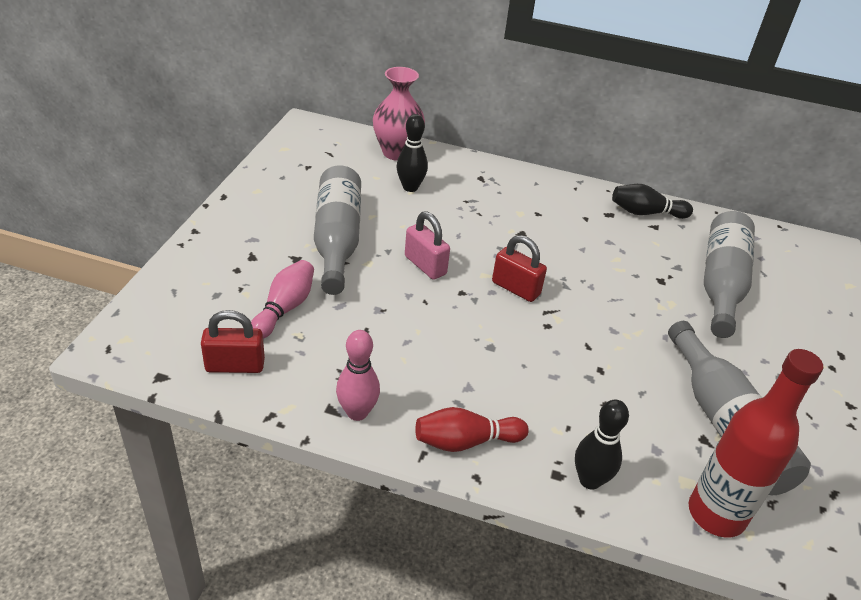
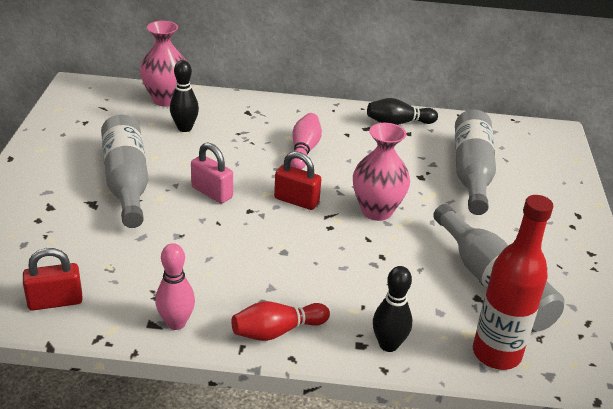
camera: 10 degrees left, 5 degrees down
pink bowling pin [251,260,314,339] -> pink bowling pin moved to [290,113,322,169]
none -> pink vase [353,123,410,221]

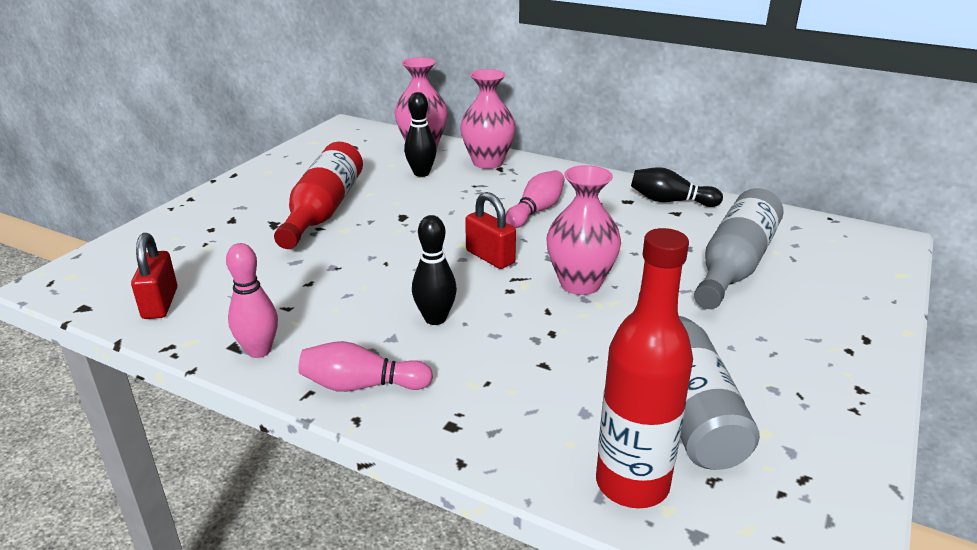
camera: 25 degrees right, 5 degrees down
red padlock [23,248,83,311] -> red padlock turned 75 degrees clockwise [131,233,177,319]
grey bottle [101,114,148,228] -> red bottle [274,142,363,249]
pink padlock [191,143,233,204] -> none
red bowling pin [231,301,330,341] -> pink bowling pin [298,341,433,392]
black bowling pin [373,266,412,352] -> black bowling pin moved to [412,215,457,325]
none -> pink vase [460,69,516,169]

